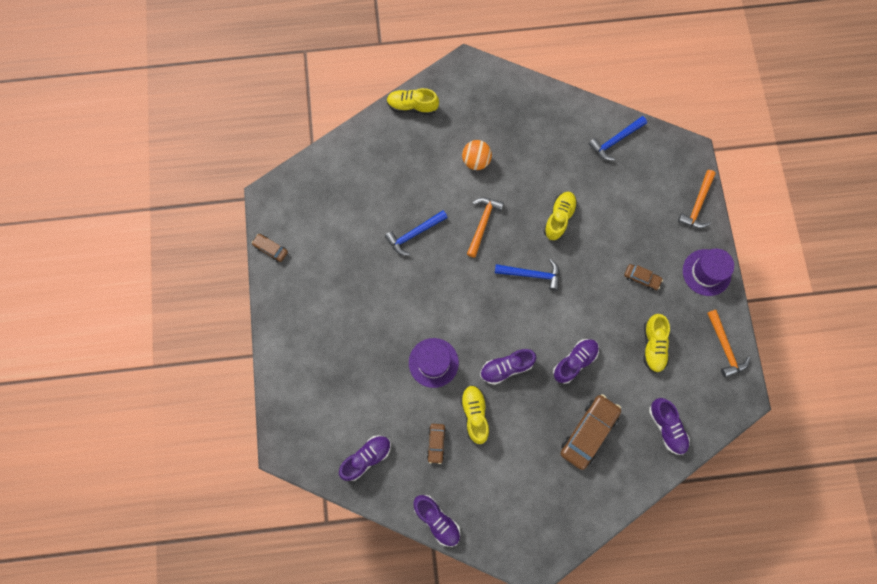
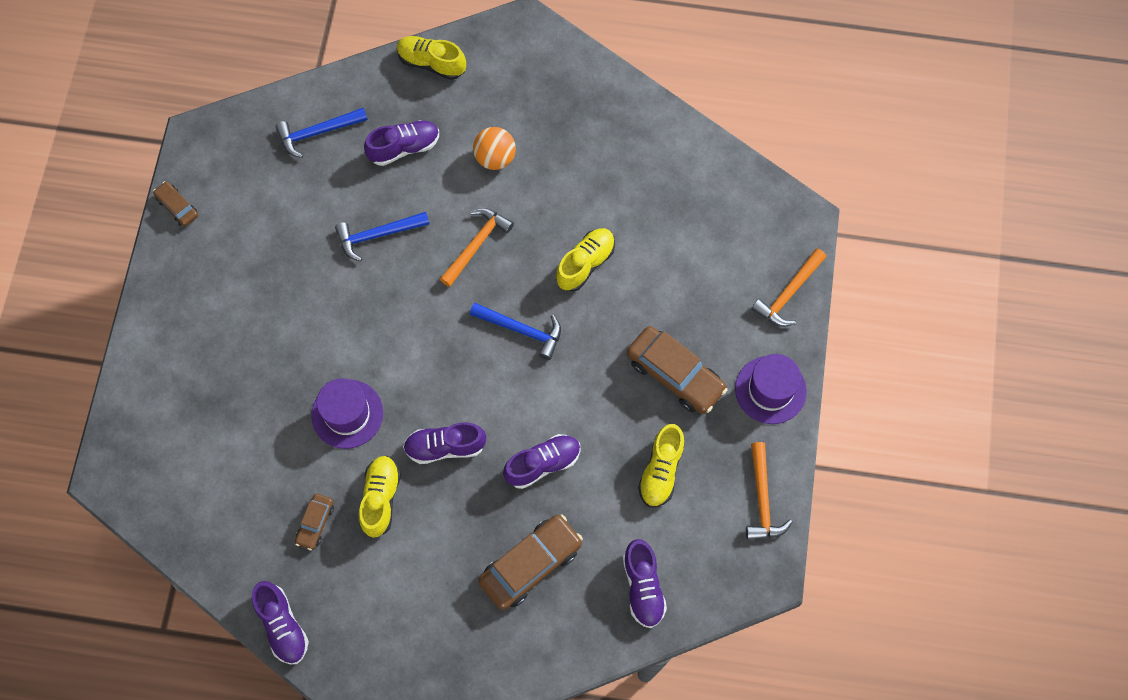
camera: 15 degrees right, 5 degrees down
purple shoe [339,435,391,481] -> purple shoe moved to [364,120,439,166]
blue hammer [588,116,647,160] -> blue hammer moved to [275,108,368,158]
brown car [624,264,663,290] -> brown car [627,326,728,414], size x1.92

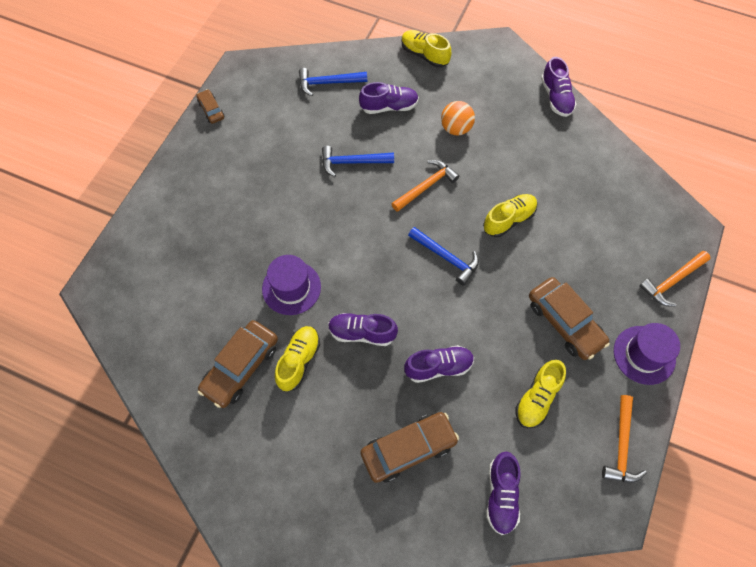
camera: 15 degrees right, 5 degrees down
purple shoe [252,581,309,665] -> purple shoe moved to [541,57,576,117]
brown car [295,494,334,550] -> brown car [198,320,278,408], size x1.92

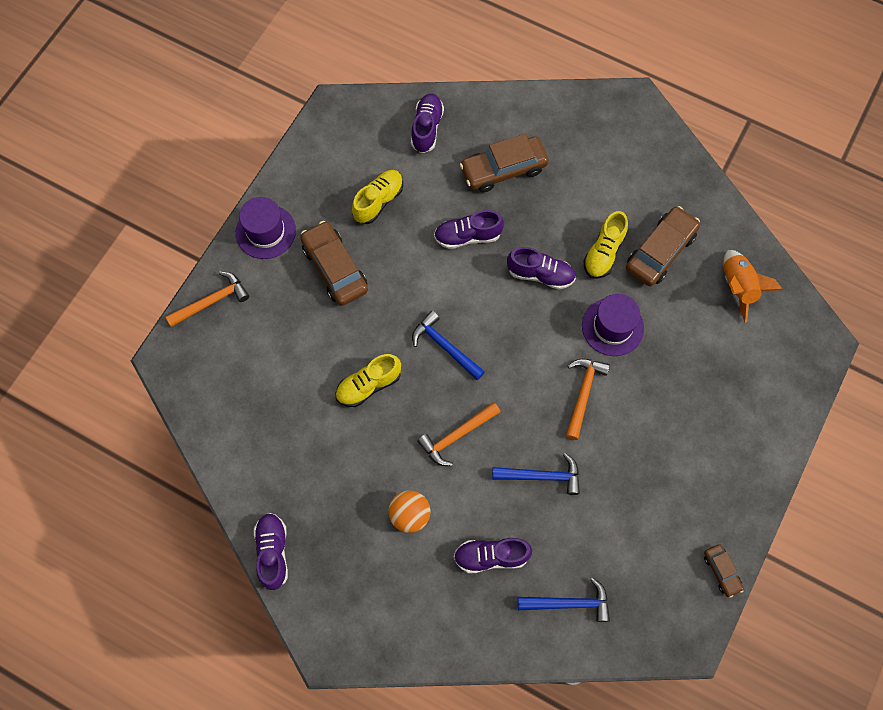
camera: 175 degrees left, 5 degrees up
yellow shoe [402,30,451,68] -> none
orange hammer [602,395,647,483] -> orange hammer moved to [566,359,610,440]
none -> orange rocket [723,250,783,322]

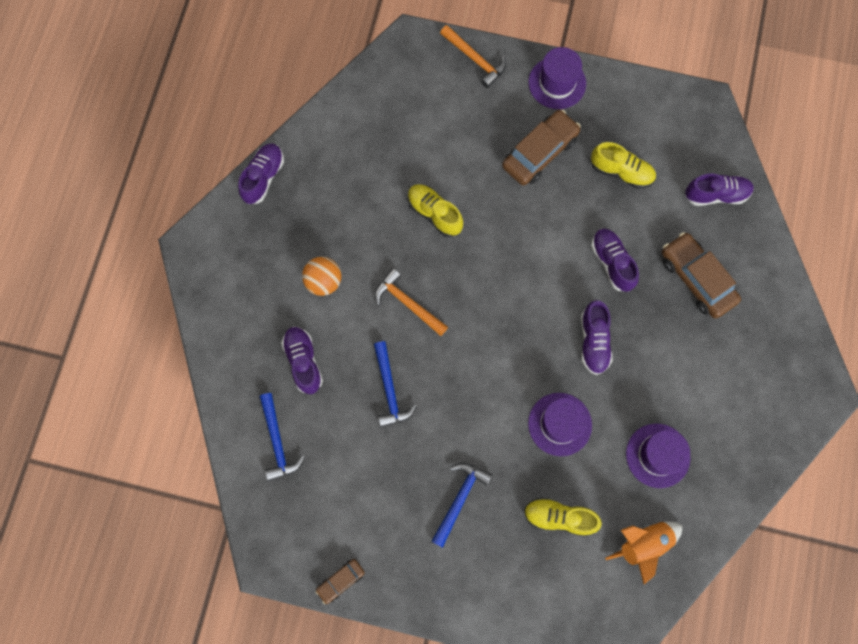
camera: 75 degrees right, 5 degrees up
purple shoe [254,513,288,590] -> purple shoe turned 45 degrees counterclockwise [238,143,284,204]
blue hammer [412,311,485,380] -> blue hammer moved to [431,463,492,548]
orange hammer [566,359,610,440] -> none
yellow shoe [583,211,628,279] -> yellow shoe moved to [524,497,602,537]
brown car [626,206,700,286] -> purple hat [626,424,690,488]

